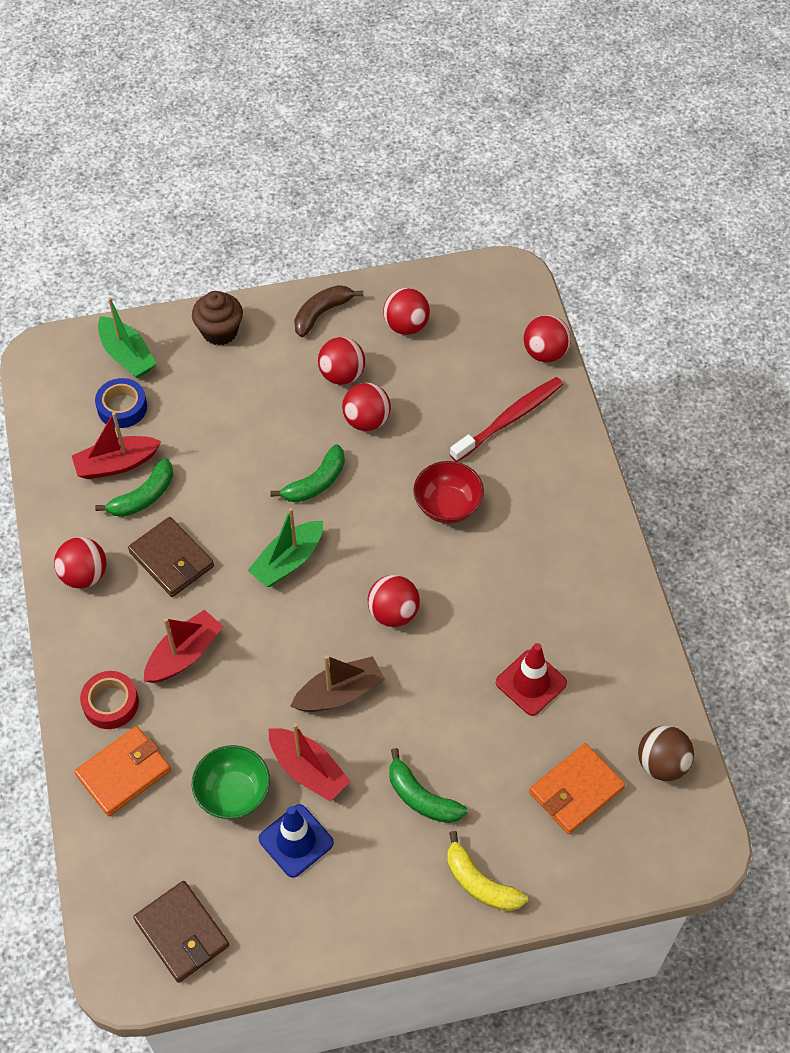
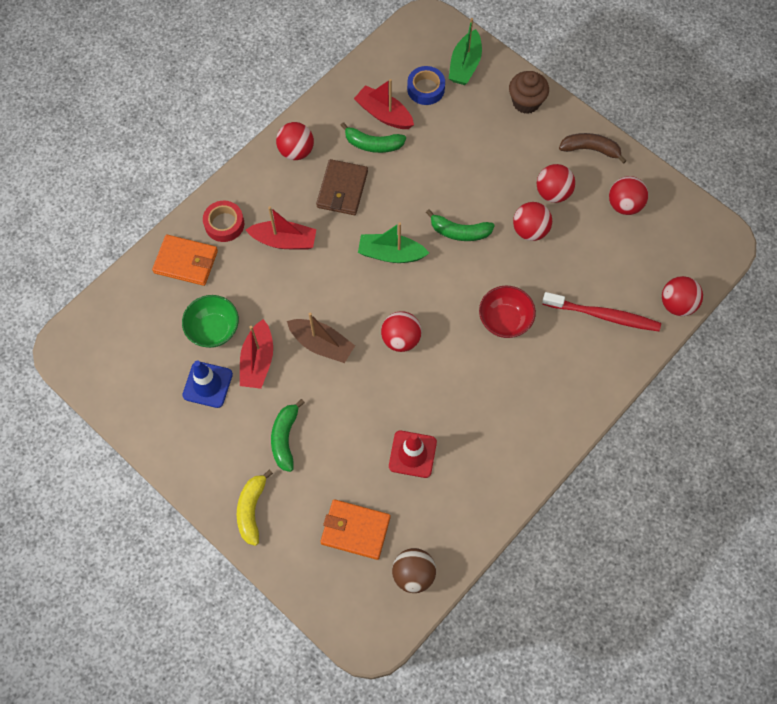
camera: 55 degrees right, 10 degrees up
brown wallet [133,881,229,983] -> none

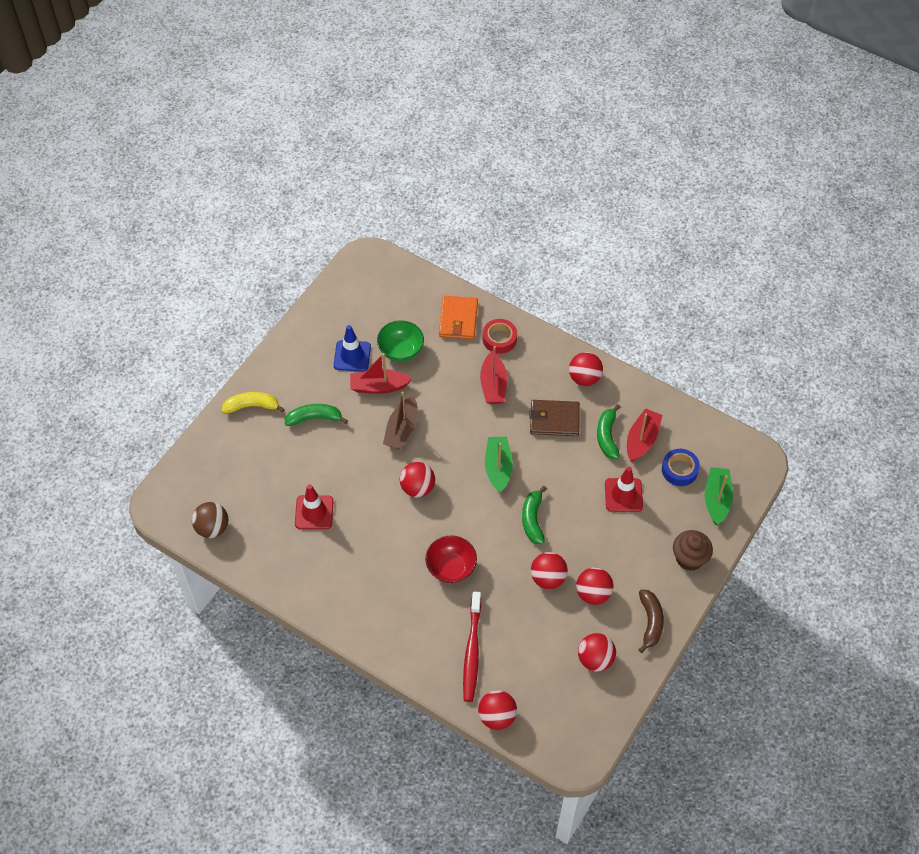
camera: 80 degrees right, 10 degrees down
orange wallet [320,499,391,560] -> none
green boat [449,18,482,85] -> green boat turned 90 degrees clockwise [705,467,733,525]
none -> red traffic cone [605,467,643,512]

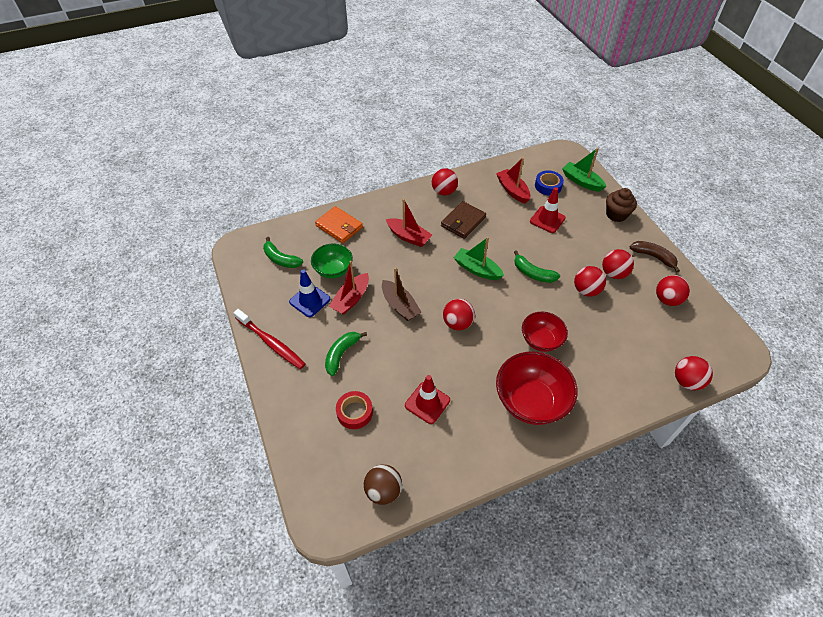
camera: 55 degrees left, 5 degrees down
yellow banana [222,392,285,414] -> none
red toothbrush [463,591,481,702] -> red toothbrush moved to [233,309,305,369]
red tape [483,319,517,354] -> red tape moved to [336,391,373,429]
green banana [597,404,620,459] -> green banana moved to [263,237,303,268]
none -> red bowl [496,351,578,425]

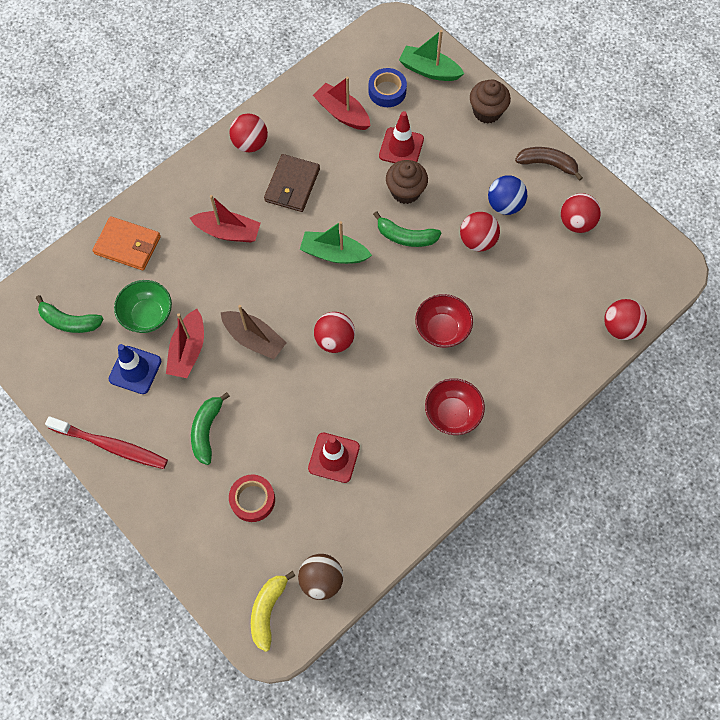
camera: 20 degrees left, 15 degrees up
red bowl [496,351,578,425] -> red bowl [425,378,485,435], size x0.62
red ball [602,249,634,279] -> blue ball [488,175,527,215]
none -> yellow banana [251,571,296,652]
none -> brown cupcake [386,160,428,204]

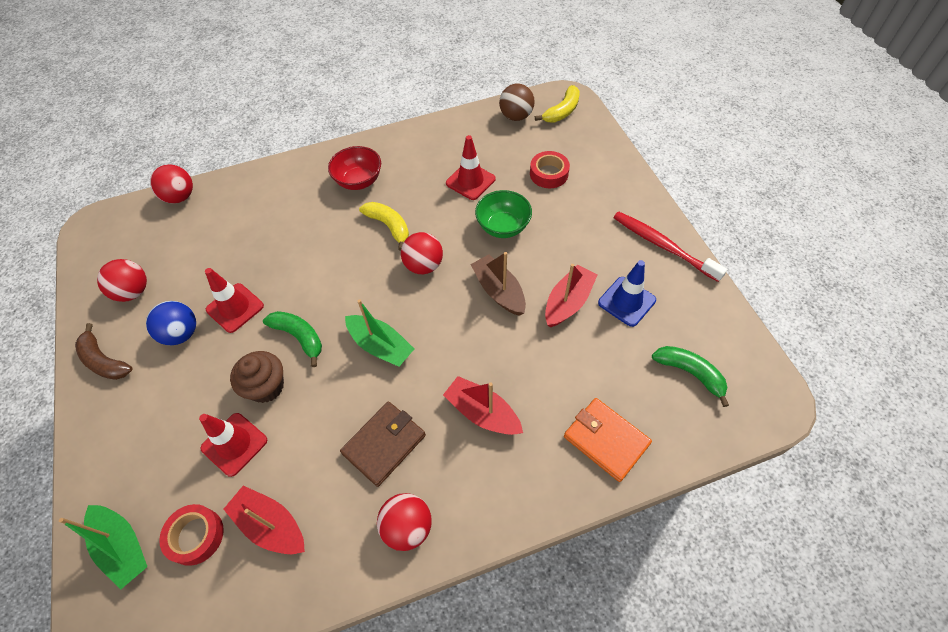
camera: 155 degrees left, 10 degrees down
green bowl [114,280,172,333] -> green bowl moved to [475,190,532,238]
green banana [191,392,230,465] -> none
red boat [313,77,370,130] -> red boat turned 150 degrees clockwise [223,485,305,554]
blue tape [368,68,407,107] -> red tape [159,504,224,566]
red bowl [415,294,473,348] -> none
red ball [460,212,500,251] -> red traffic cone [205,268,264,333]
brown cupcake [470,80,511,124] -> none
none -> yellow banana [359,202,409,251]

